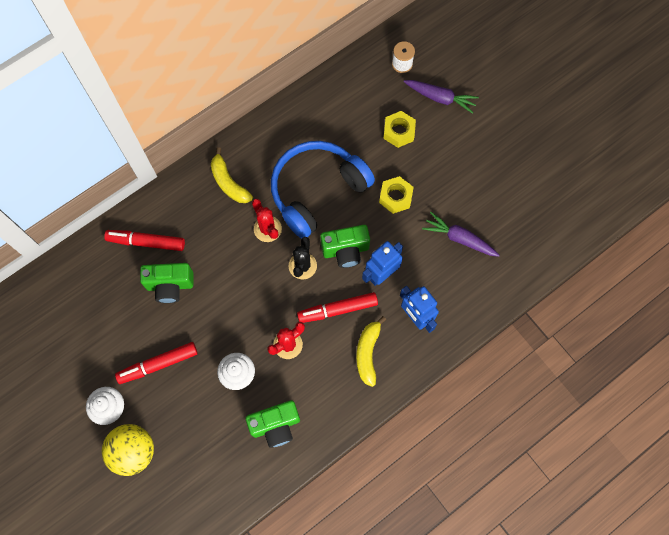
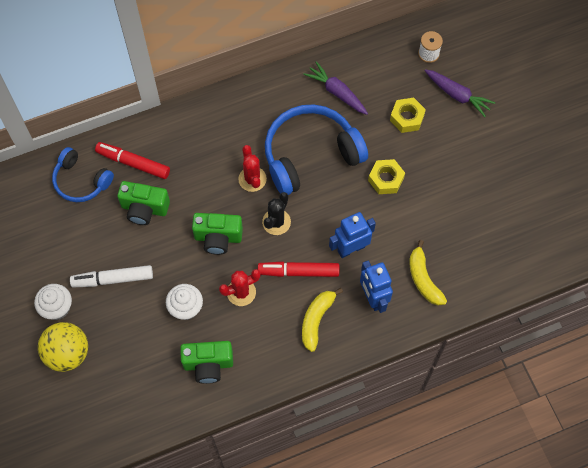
camera: 15 degrees right, 5 degrees down
red marker [115,342,198,384] -> white marker [70,265,153,288]
yellow banana [211,147,253,203] -> yellow banana moved to [410,240,447,305]
green camera [320,225,370,268] -> green camera moved to [192,213,243,255]
purple carrot [422,212,500,257] -> purple carrot moved to [303,61,368,115]
none -> blue headphones [52,147,114,202]

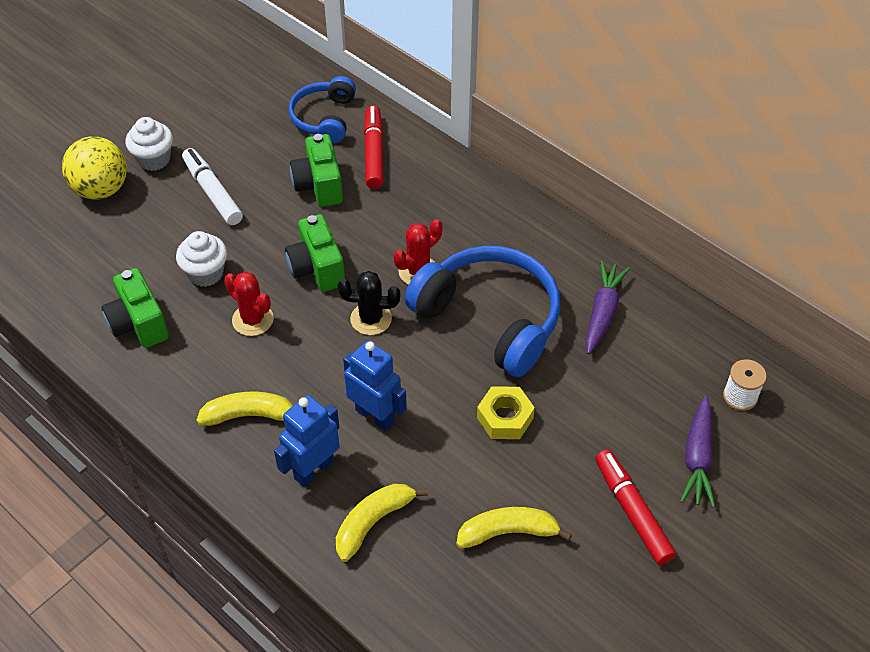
camera: 65 degrees right, 15 degrees down
red marker [258,261,339,277] -> red marker moved to [595,449,676,565]
yellow nut [390,98,426,133] -> none
none -> yellow banana [456,507,572,549]

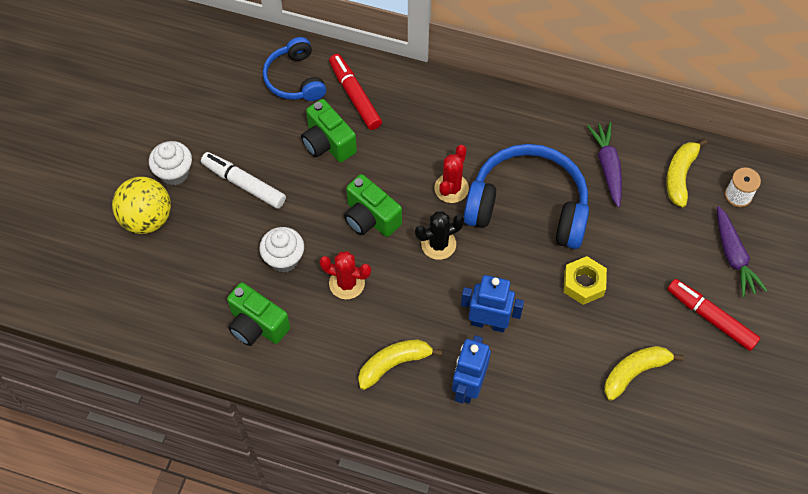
camera: 25 degrees left, 10 degrees up
yellow banana [336,484,428,562] -> yellow banana moved to [666,139,707,207]

